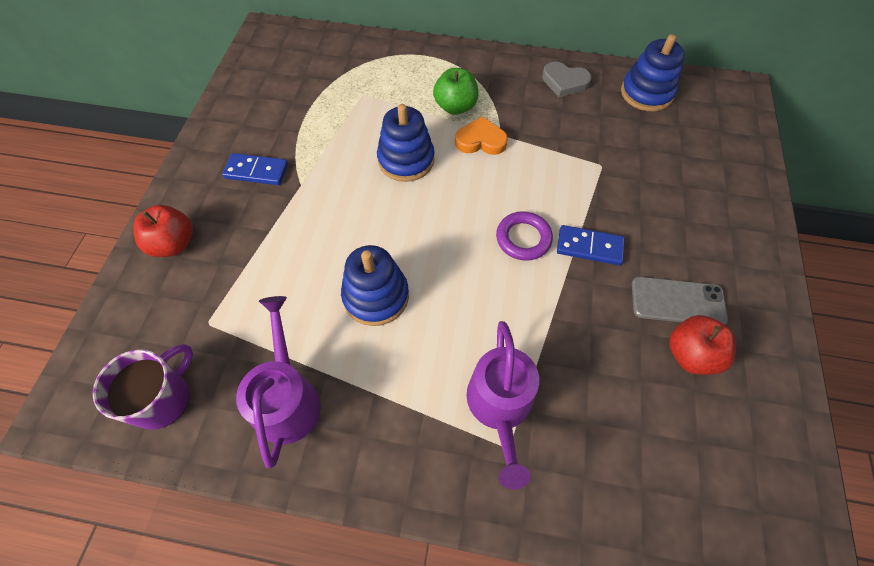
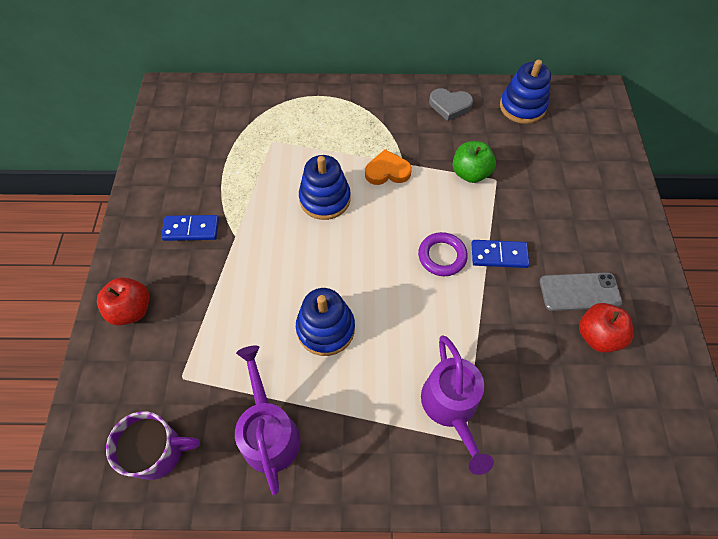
camera: 10 degrees left, 0 degrees up
purple mug [93,344,193,430] -> purple mug turned 60 degrees clockwise [106,411,200,480]
green apple [433,68,478,115] -> green apple moved to [453,141,496,183]

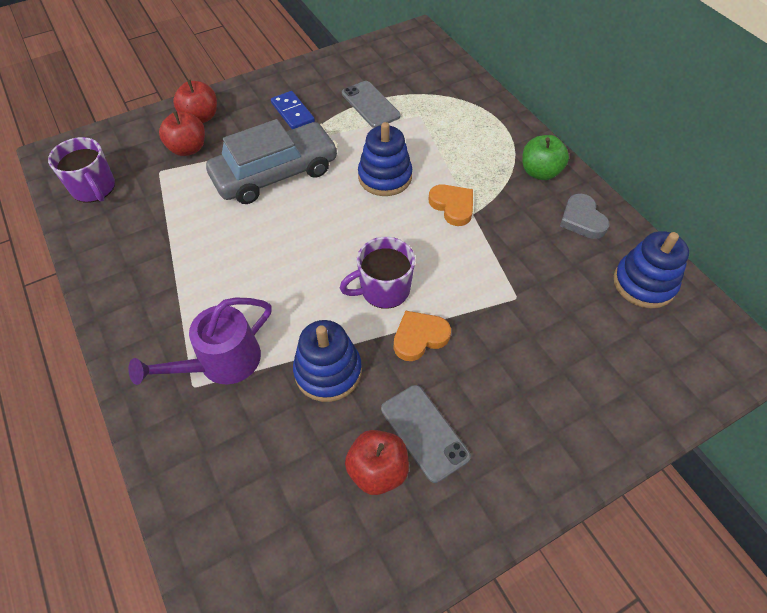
camera: 60 degrees right, 5 degrees down
purple watering can [235,345,301,495] -> none
blue stacking toy [296,288,355,356] -> blue stacking toy moved to [293,320,362,402]
purple ring [418,232,468,276] -> purple mug [340,237,415,309]
green apple [453,141,496,183] -> green apple moved to [522,135,569,180]
blue domino [471,240,530,268] -> orange heart [394,310,451,361]
none -> red apple [159,111,205,156]
none -> grey car [206,119,338,204]
none -> grey phone [342,81,400,128]

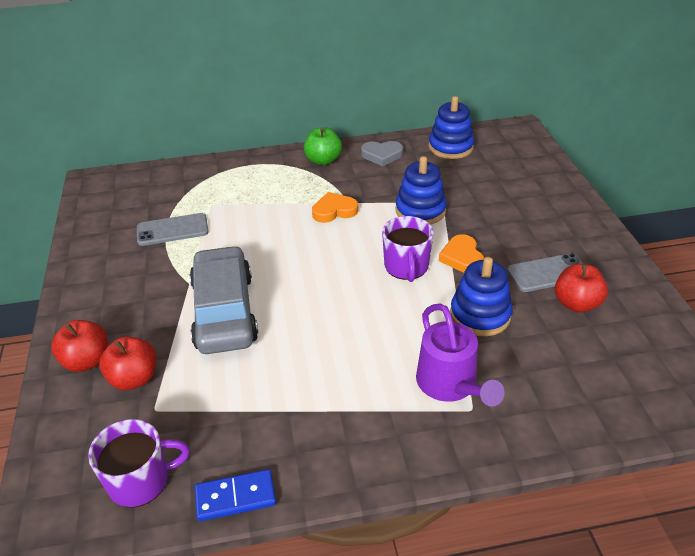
camera: 70 degrees left, 15 degrees down
blue domino [271,91,315,129] -> blue domino moved to [195,469,276,521]
blue stacking toy [358,122,412,196] -> blue stacking toy moved to [396,156,447,225]

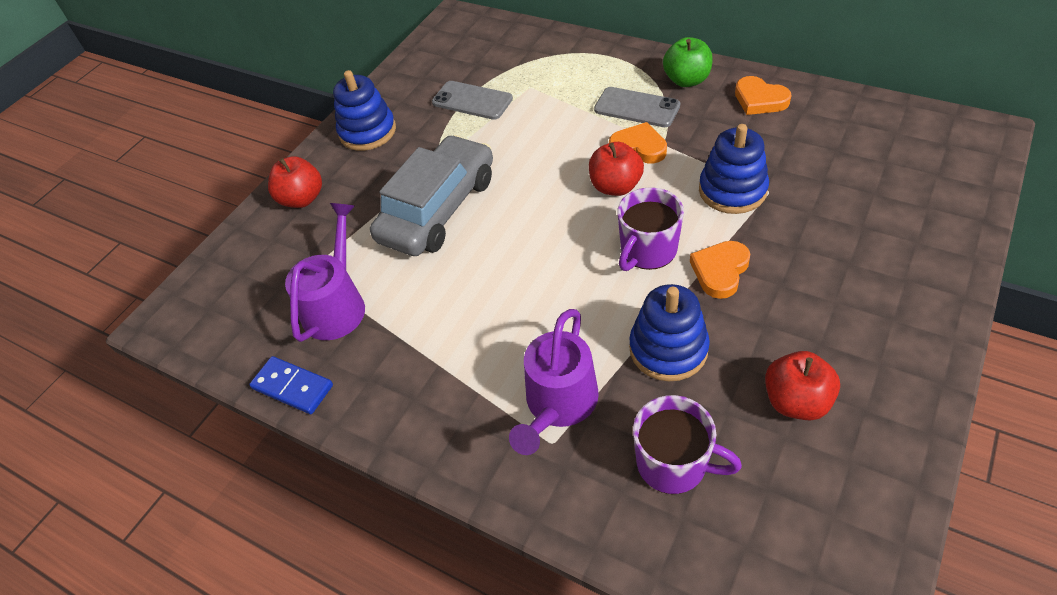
camera: 45 degrees right, 10 degrees up
purple mug [88,419,190,508] -> purple mug moved to [633,395,742,494]
red apple [99,337,156,390] -> red apple moved to [589,142,644,196]
grey heart [361,141,403,166] -> orange heart [735,76,792,115]
blue stacking toy [429,96,474,159] -> blue stacking toy moved to [333,70,396,151]
grey phone [507,253,583,292] -> grey phone moved to [594,87,680,127]
none -> purple watering can [285,203,365,342]

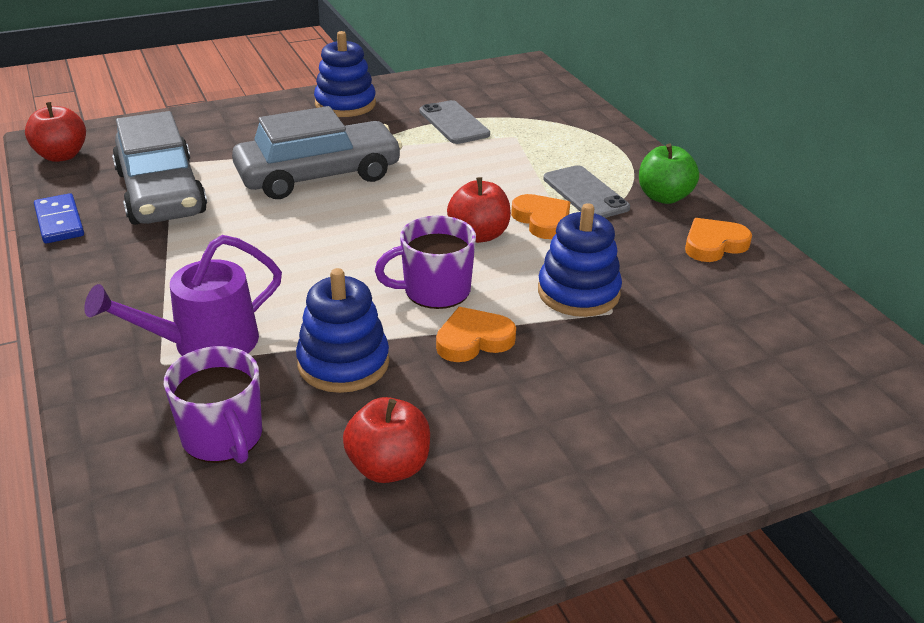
camera: 30 degrees right, 15 degrees down
red apple [268,156,322,208] -> red apple moved to [25,102,86,162]
purple watering can [285,203,365,342] -> grey car [112,111,207,225]
orange heart [735,76,792,115] -> orange heart turned 75 degrees clockwise [685,218,752,262]

